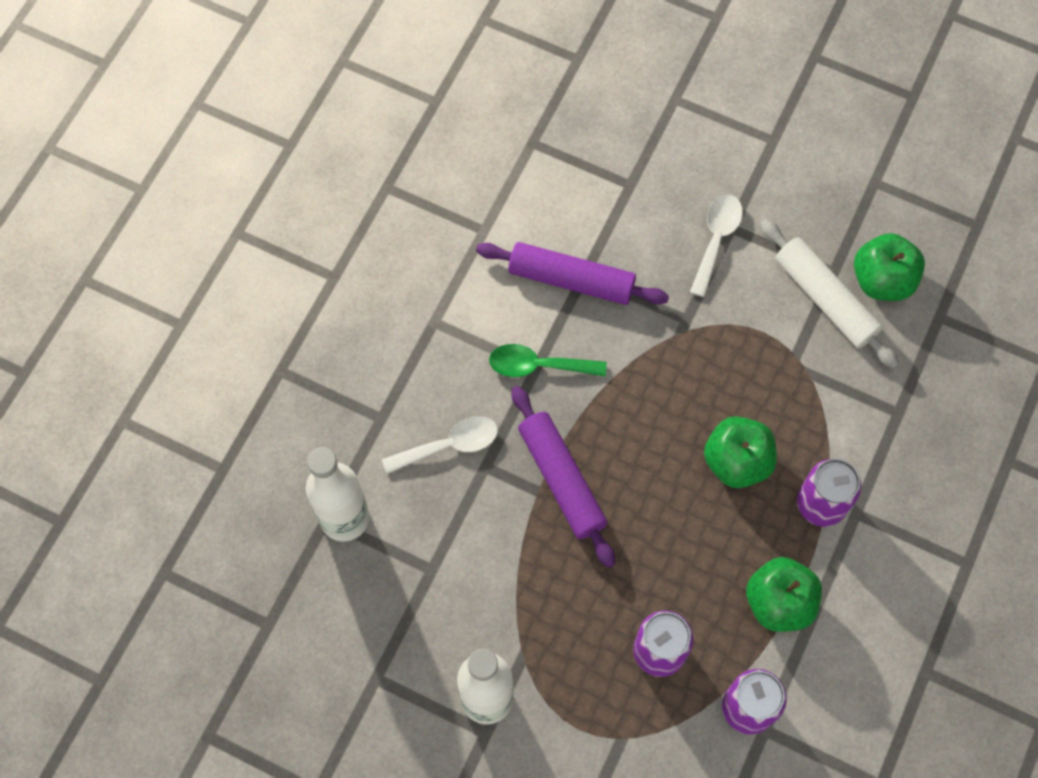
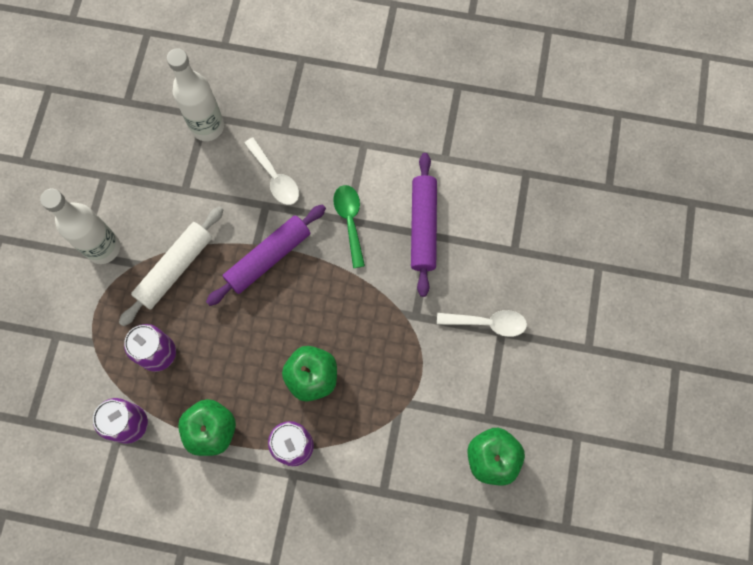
camera: 75 degrees right, 5 degrees up
white rolling pin [760,219,899,369] -> white rolling pin moved to [119,206,223,327]

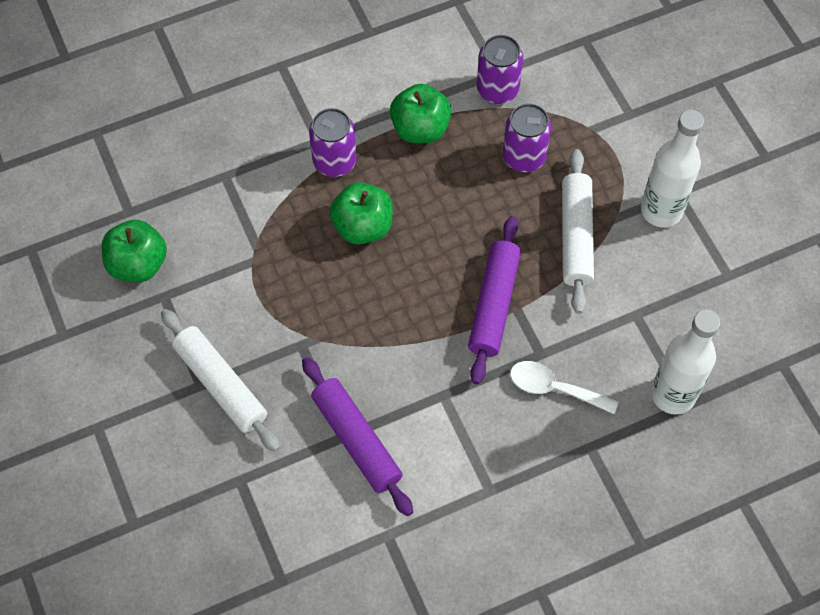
camera: 145 degrees right, 10 degrees down
green spoon [333,185,365,268] -> none
white spoon [437,310,527,337] -> white rolling pin [161,309,280,452]

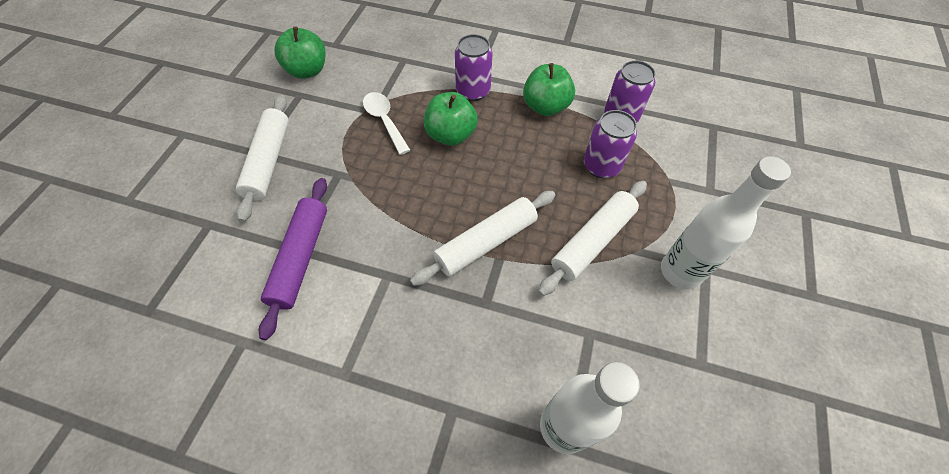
camera: 40 degrees right, 5 degrees down
purple rolling pin [468,216,521,384] -> white rolling pin [410,191,555,286]
white spoon [510,361,619,414] -> white spoon moved to [363,92,410,155]

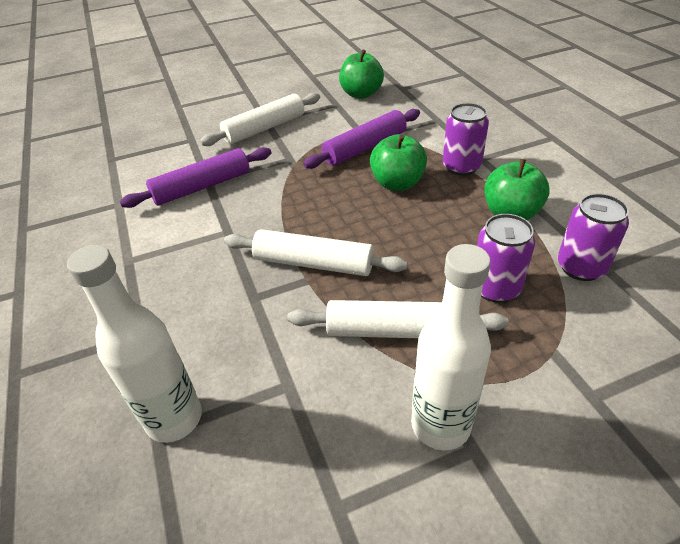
camera: 55 degrees right, 15 degrees down
white spoon [363,92,410,155] -> purple rolling pin [303,109,420,169]

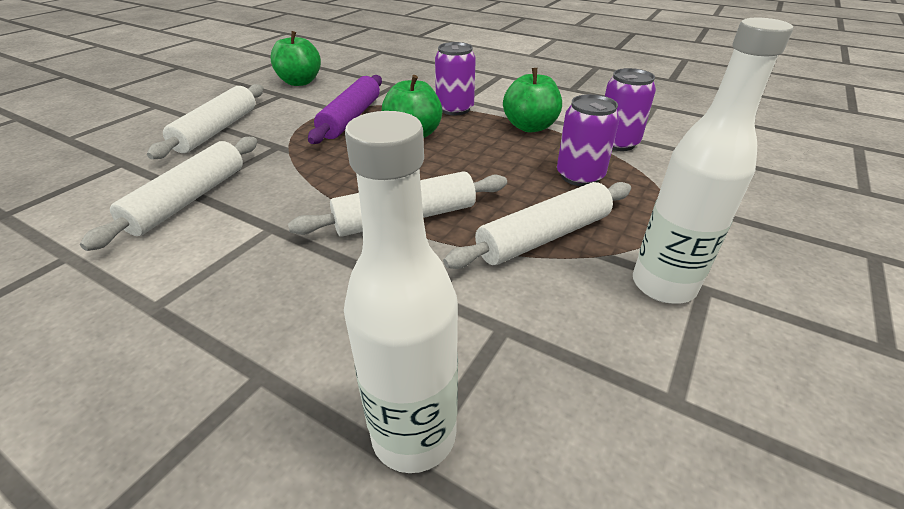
camera: 40 degrees left, 5 degrees down
purple rolling pin [120,147,272,208] -> white rolling pin [80,137,257,251]

